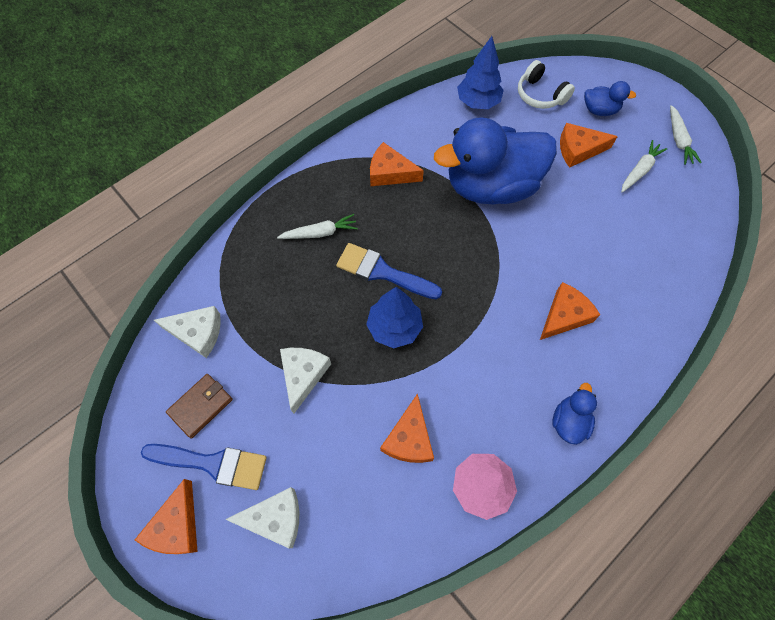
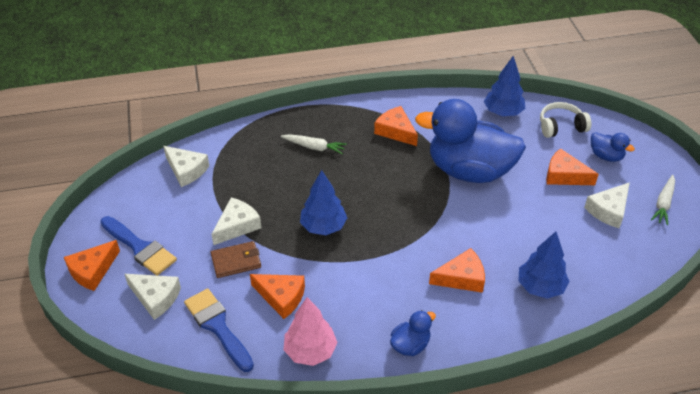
camera: 30 degrees right, 20 degrees down
brown wallet [166,374,233,438] -> brown wallet moved to [211,241,261,278]
blue brush [336,243,442,299] -> blue brush moved to [184,289,254,372]
orange cheese [380,393,434,463] -> orange cheese turned 105 degrees counterclockwise [250,274,305,319]
white headphones [518,60,575,109] -> white headphones turned 90 degrees clockwise [540,102,592,138]
white carrot [621,140,668,193] -> white cheese [584,182,630,228]
none -> blue tree [518,232,569,299]

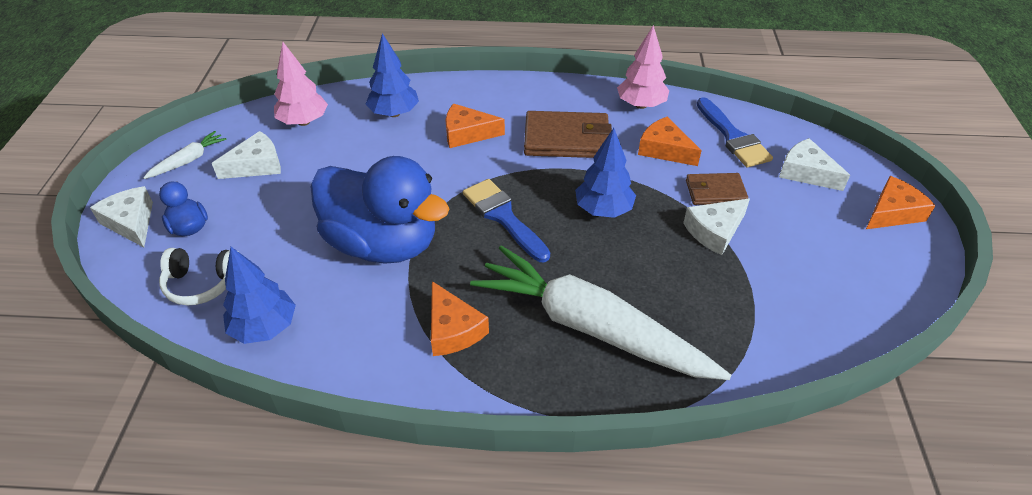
camera: 165 degrees left, 0 degrees up
blue brush [100,216,177,276] -> blue brush moved to [463,179,550,262]
white cheese [163,146,209,187] -> white cheese moved to [90,186,153,247]
white carrot [281,134,347,154] -> white carrot [470,245,731,380], size x2.46
blue duck [390,310,436,356] -> none
orange cheese [546,148,599,185] -> none
none -> pink tree [274,42,328,126]
none -> brown wallet [524,111,612,158]

